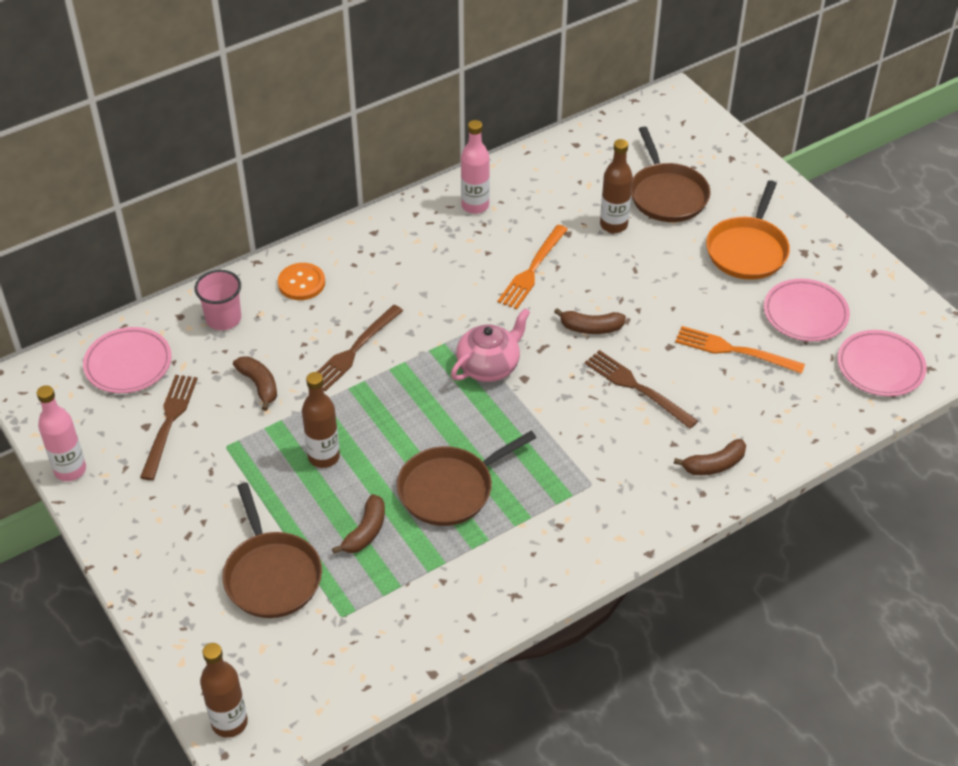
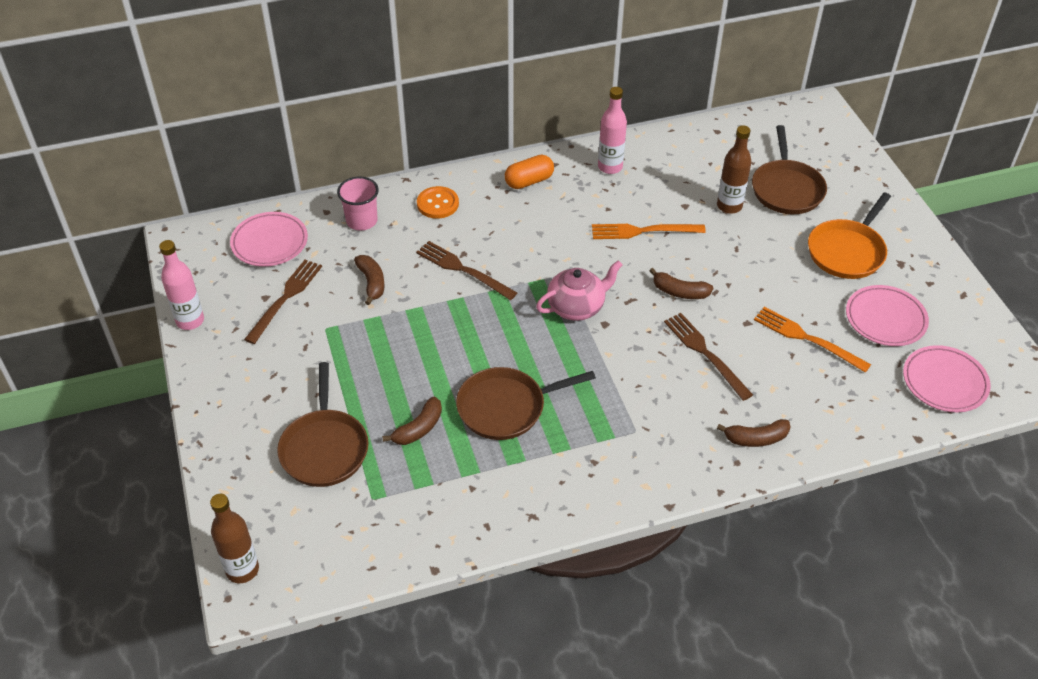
camera: 15 degrees right, 0 degrees up
brown bottle [302,372,340,468] -> none
brown fork [317,305,403,391] -> brown fork turned 75 degrees clockwise [416,241,517,300]
orange fork [498,225,568,309] -> orange fork turned 45 degrees clockwise [592,224,706,239]
none -> orange capsule [505,155,554,189]

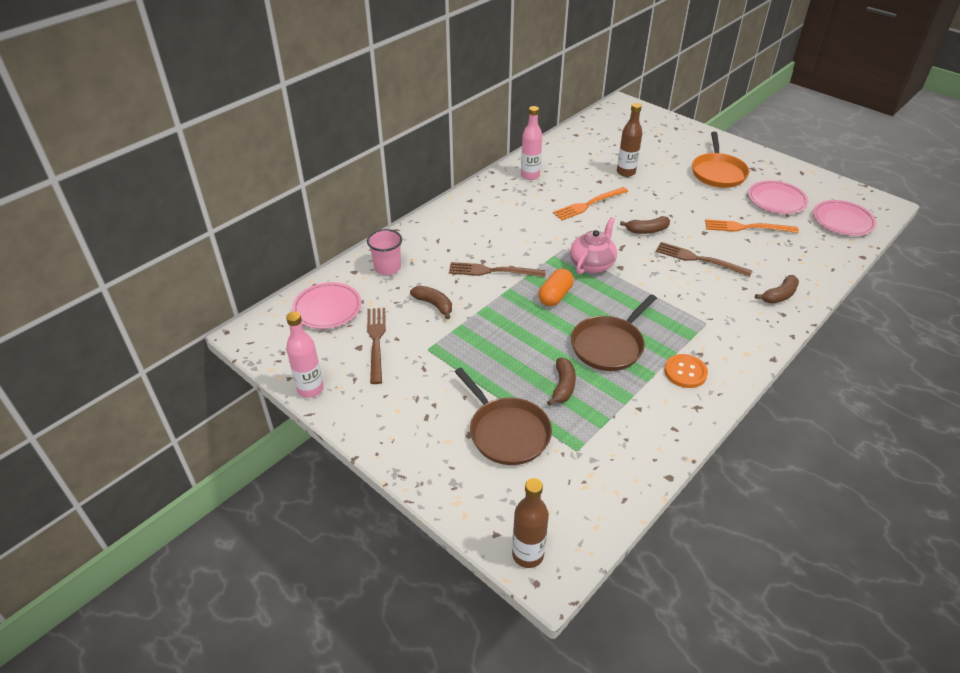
camera: 30 degrees left, 5 degrees down
orange button [417,186,459,219] -> orange button moved to [664,354,708,388]
orange capsule [505,155,554,189] -> orange capsule moved to [538,269,574,306]
brown pan [752,125,827,214] -> none

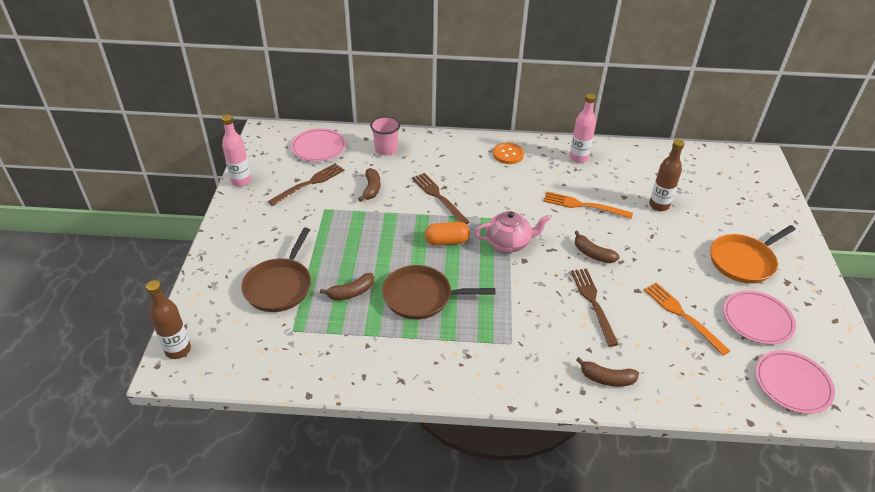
camera: 50 degrees right, 0 degrees up
orange button [664,354,708,388] -> orange button moved to [493,143,524,164]

